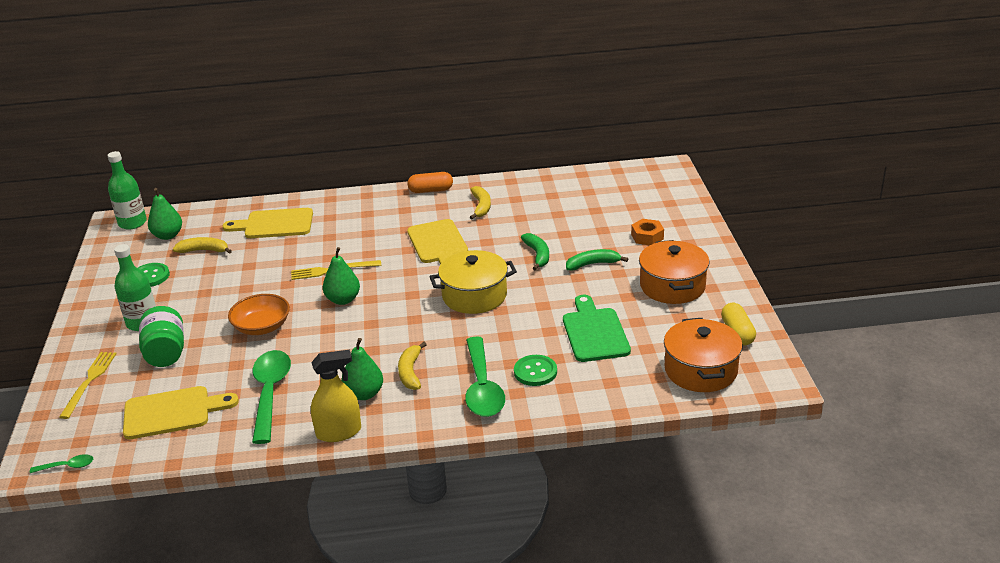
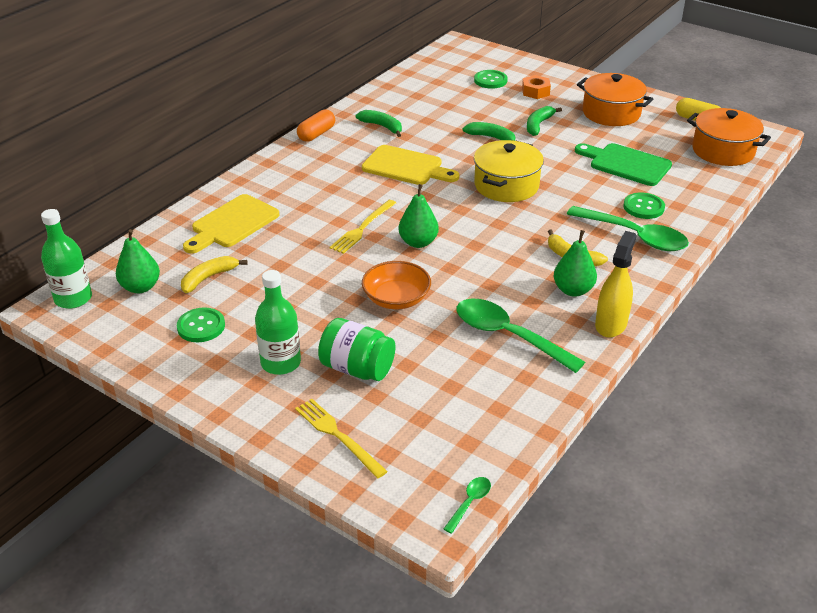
camera: 50 degrees left, 5 degrees up
yellow cutting board [123,386,239,439] -> none
yellow banana [470,186,491,219] -> green banana [355,110,402,137]
none -> green button [474,70,508,89]

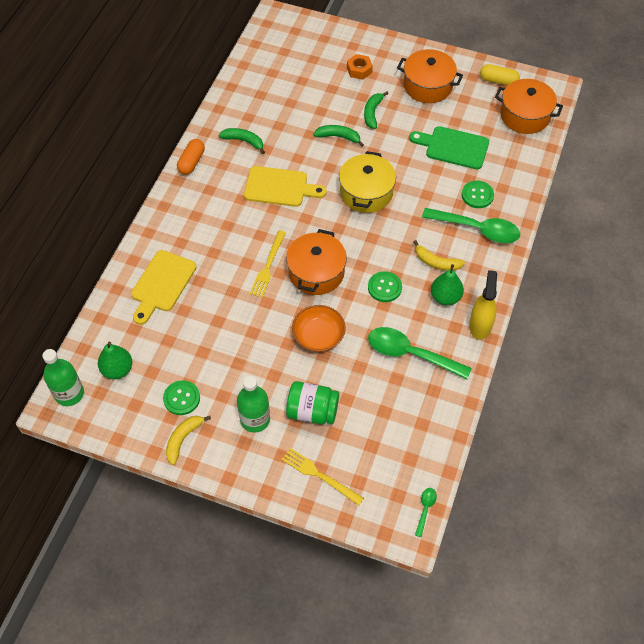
camera: 15 degrees left, 20 degrees up
yellow banana [181,256,248,293] -> yellow banana moved to [166,416,211,465]
green pear [398,184,439,248] -> orange pot [286,229,347,295]
green button [474,70,508,89] -> green button moved to [368,271,402,302]

